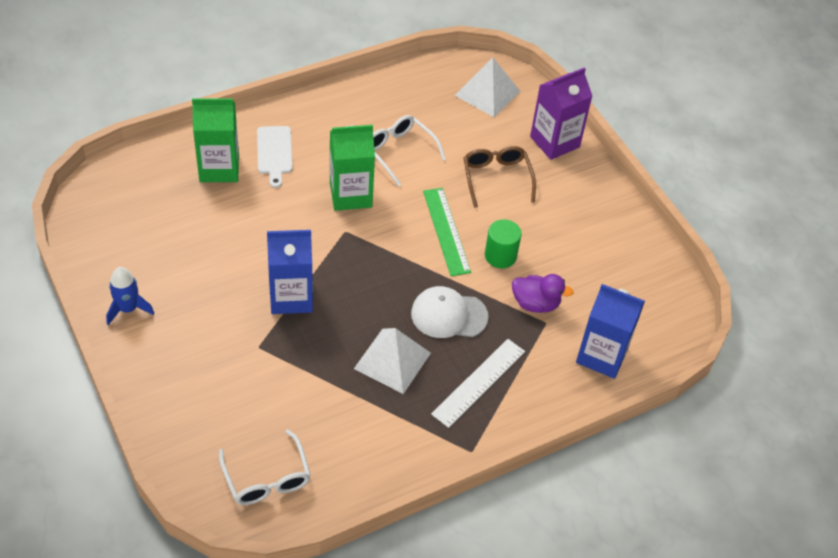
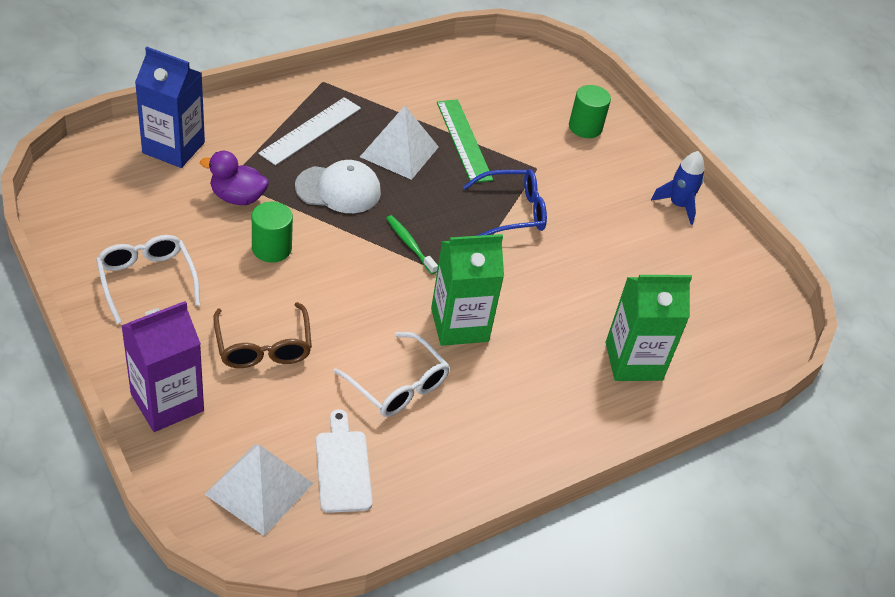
camera: 175 degrees right, 5 degrees down
white glasses [219,429,311,505] -> white glasses moved to [96,235,200,324]
white cutting board [257,126,293,188] -> white cutting board moved to [316,409,373,513]
blue carton [267,230,313,314] -> blue glasses [463,169,547,236]
green ruler [423,188,471,276] -> green ruler moved to [437,99,493,183]
none -> green toothbrush [386,215,438,274]
none -> green cylinder [569,85,611,138]

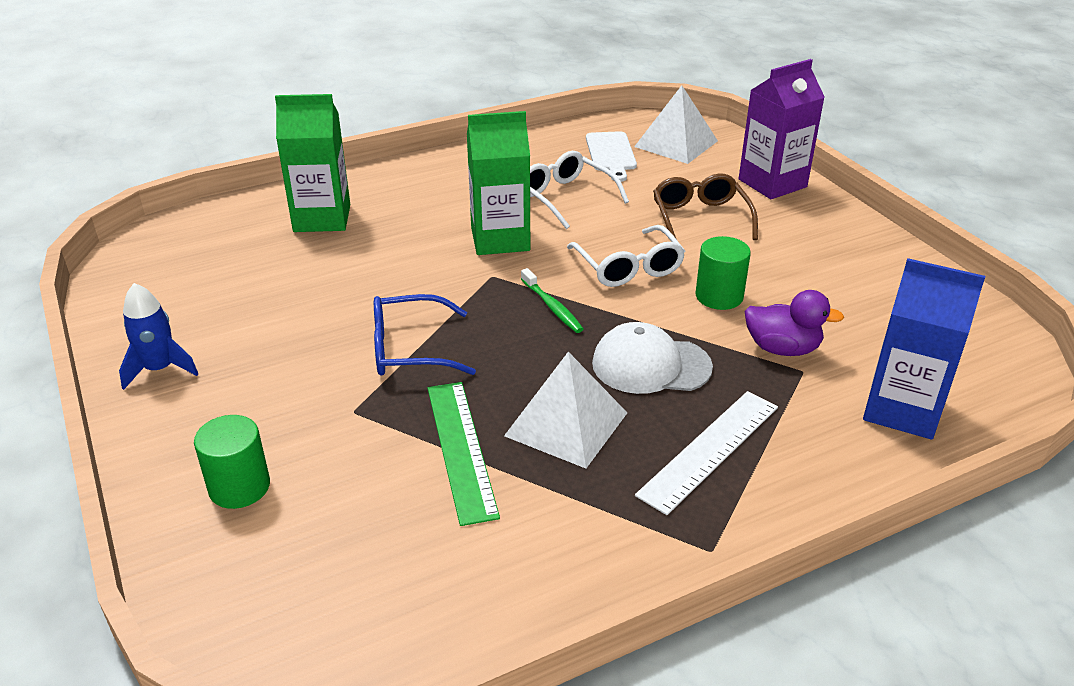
camera: 170 degrees left, 10 degrees down
white glasses [96,235,200,324] -> white glasses moved to [567,225,685,287]

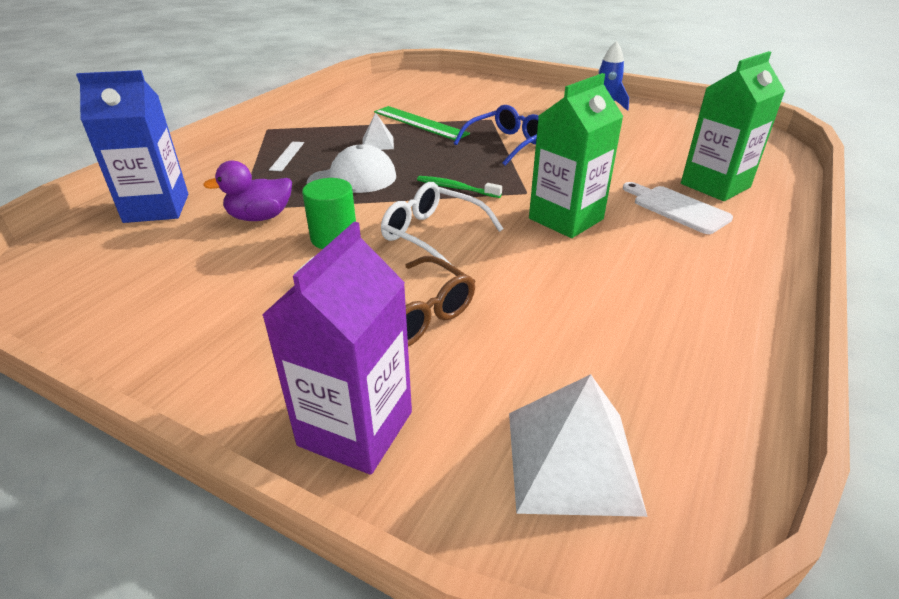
camera: 145 degrees right, 0 degrees up
green cylinder [194,415,270,509] -> none
white pyramid [504,352,627,468] -> white pyramid [362,112,394,150], size x0.55
white glasses [530,151,629,229] -> none
white cutting board [586,131,637,182] -> white cutting board moved to [623,182,733,234]
white ruler [635,391,778,515] -> white ruler [269,142,304,171], size x0.54

